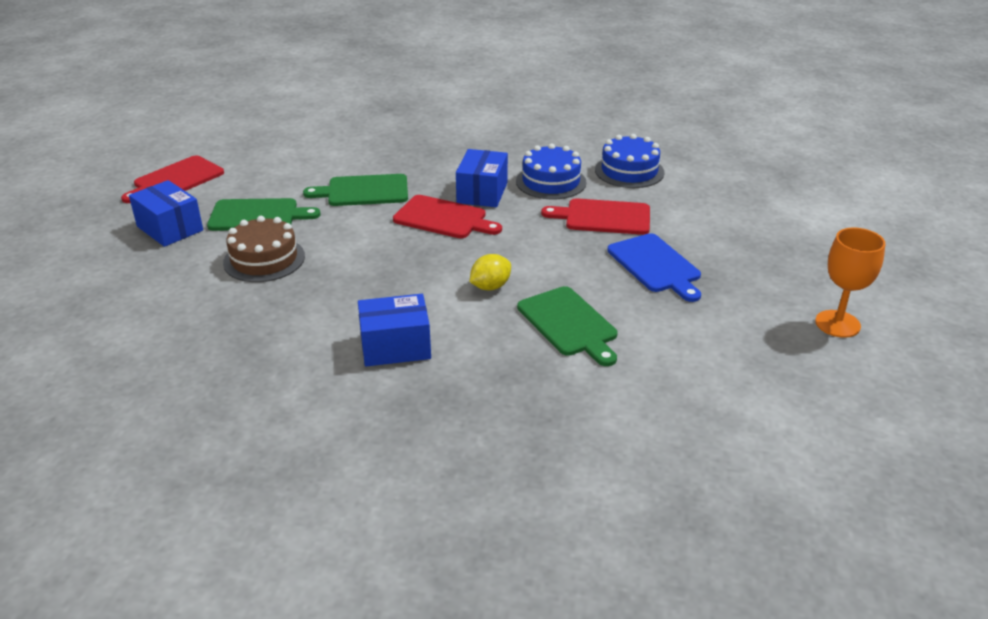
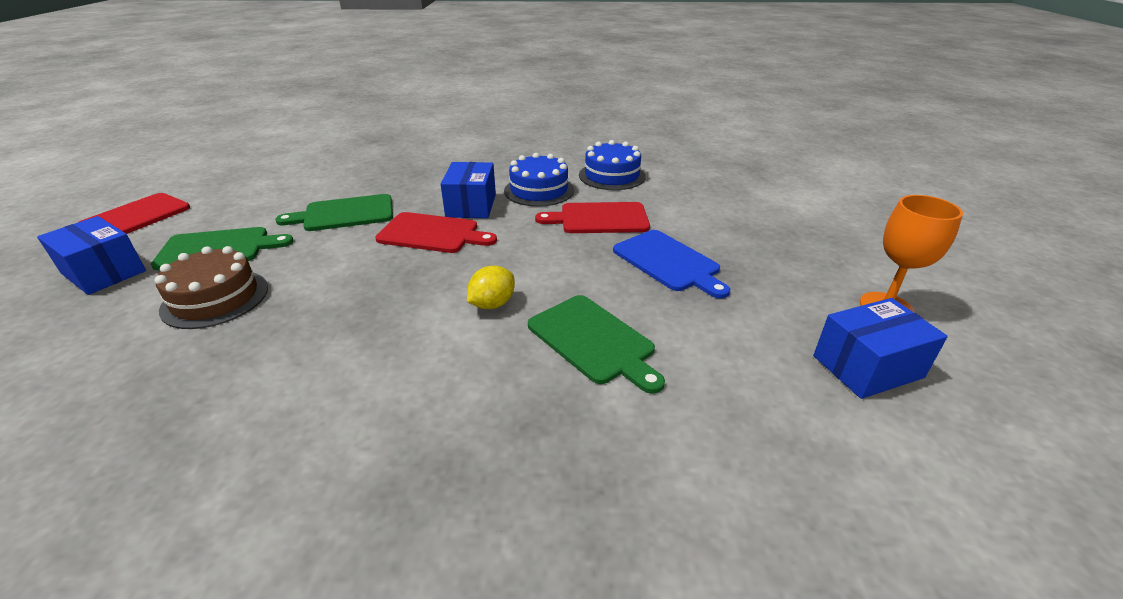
camera: 10 degrees left, 0 degrees up
blue box [358,294,431,366] -> blue box moved to [813,298,948,399]

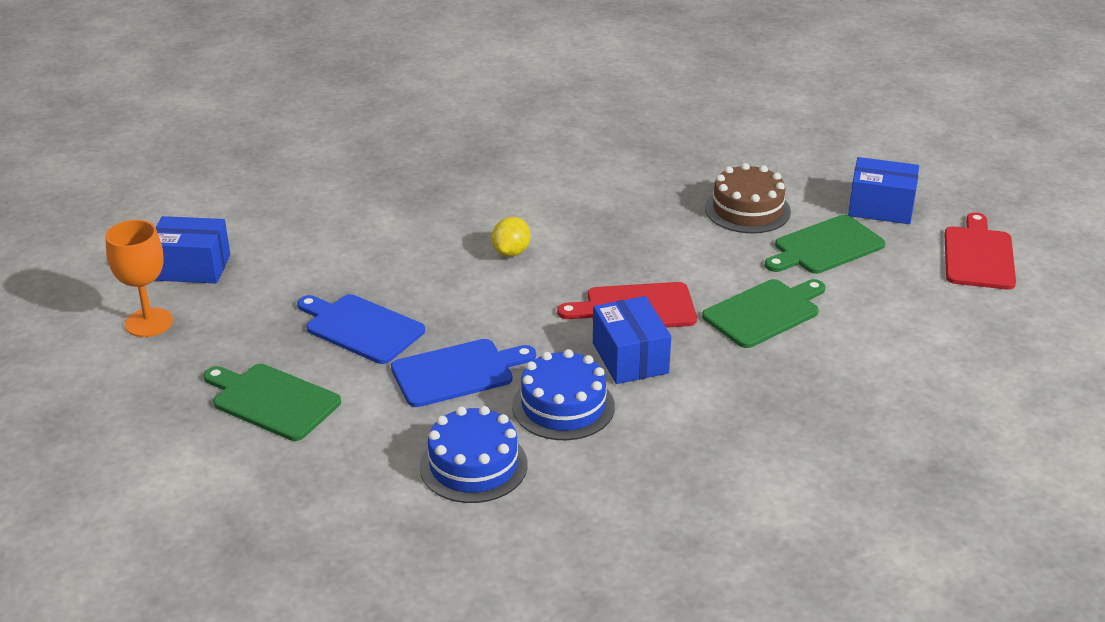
camera: 160 degrees right, 0 degrees up
green cutting board [528,295,665,394] -> green cutting board moved to [204,364,341,441]
red cutting board [535,202,650,233] -> blue cutting board [391,339,536,407]
blue box [813,298,948,399] -> blue box turned 45 degrees clockwise [154,216,230,283]

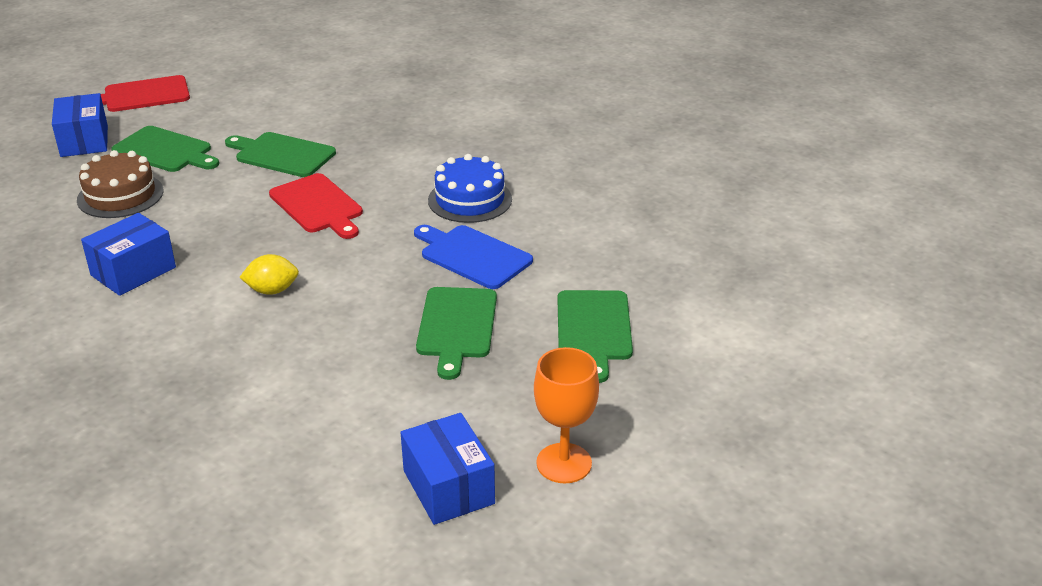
camera: 120 degrees left, 0 degrees up
blue cutting board [297,294,425,364] -> green cutting board [416,287,497,380]
blue cake [420,406,527,503] -> none
blue box [593,296,671,384] -> blue box moved to [81,213,176,296]

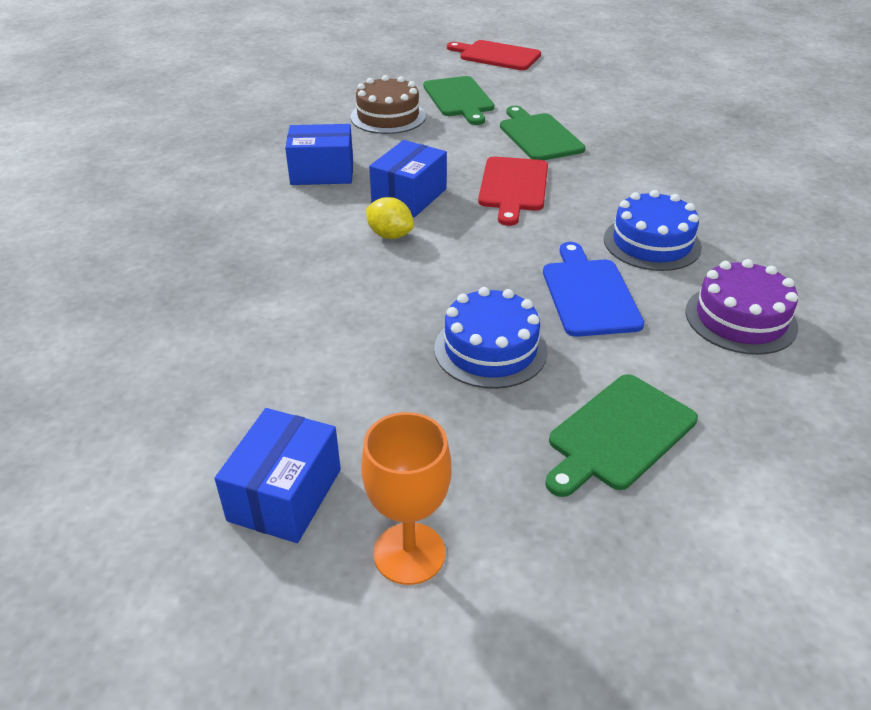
camera: 45 degrees right, 5 degrees up
blue box [52,93,108,157] -> blue box moved to [369,140,447,217]
green cutting board [416,287,497,380] -> blue cake [434,287,548,389]
none -> purple cake [685,259,798,355]

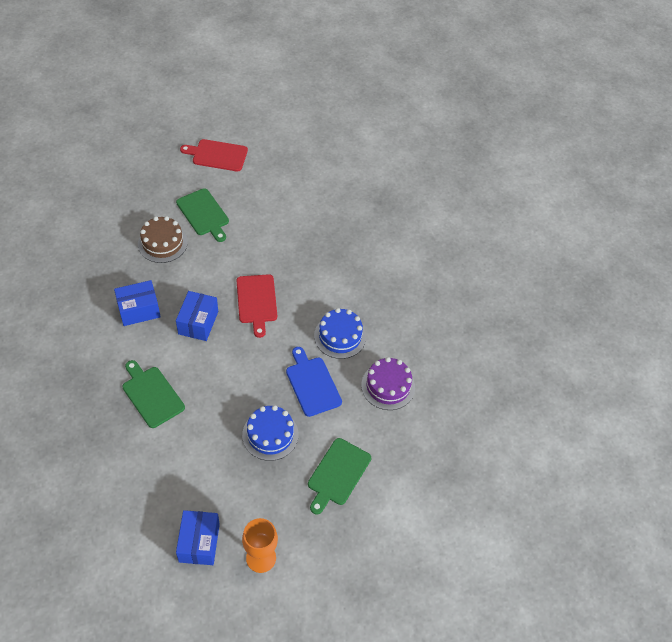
camera: 20 degrees left, 15 degrees up
yellow lemon [366,197,414,239] -> none
green cutting board [500,106,586,160] -> green cutting board moved to [123,360,185,428]

